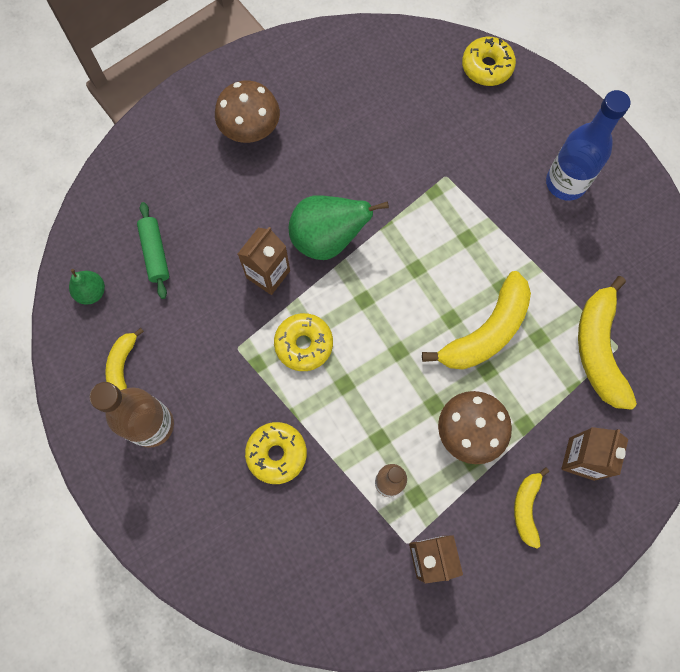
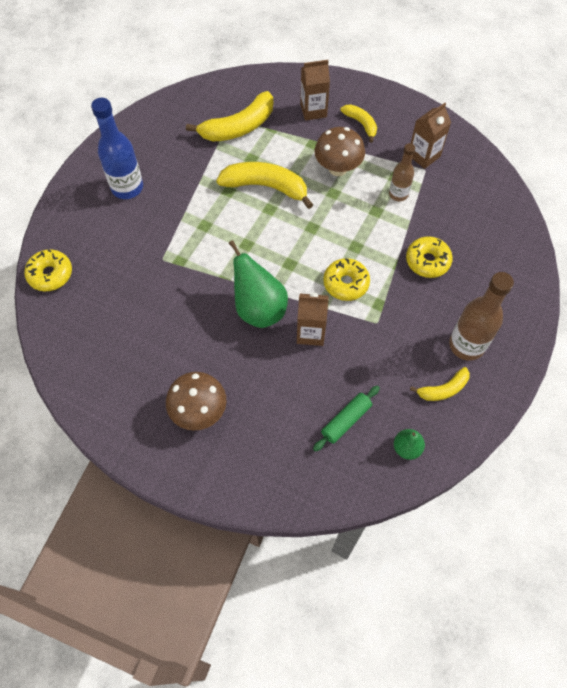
camera: 120 degrees left, 10 degrees down
yellow banana [514,467,549,549] -> yellow banana turned 105 degrees counterclockwise [340,104,377,143]

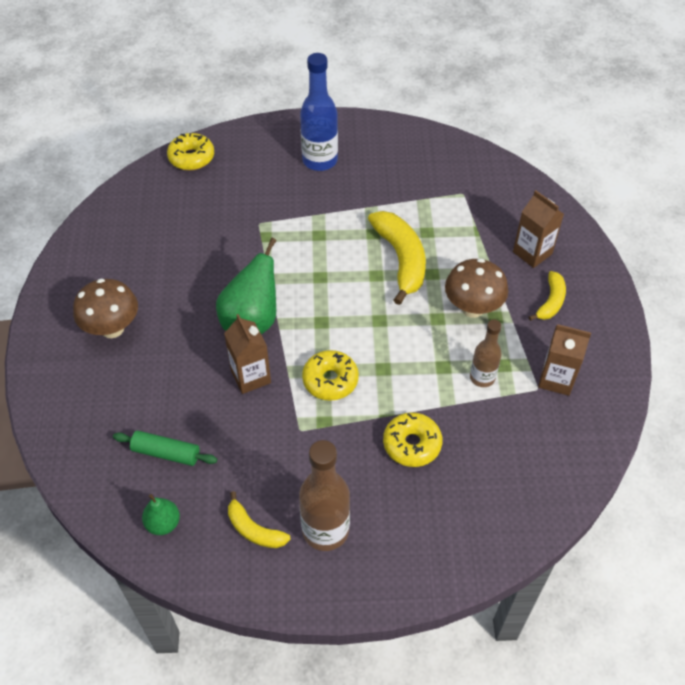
camera: 60 degrees right, 10 degrees down
yellow banana [186,91,273,142] -> none

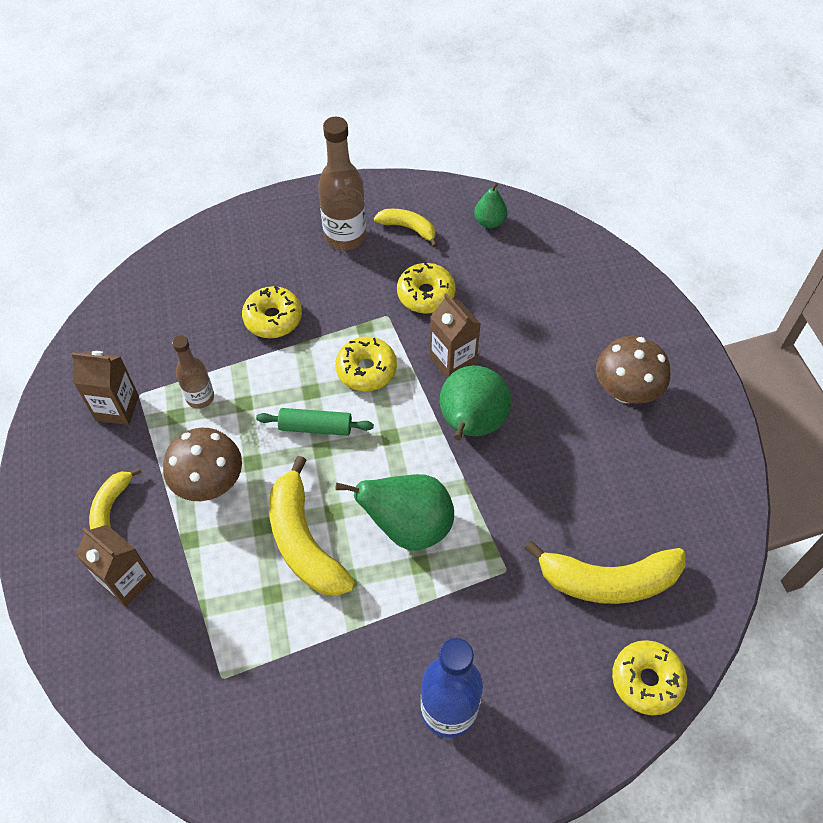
camera: 170 degrees right, 5 degrees up
green rolling pin [113,431,217,466] -> green rolling pin moved to [256,408,374,436]
none -> green pear [335,474,454,550]
none -> yellow donut [397,262,456,313]
none -> yellow banana [524,541,685,604]

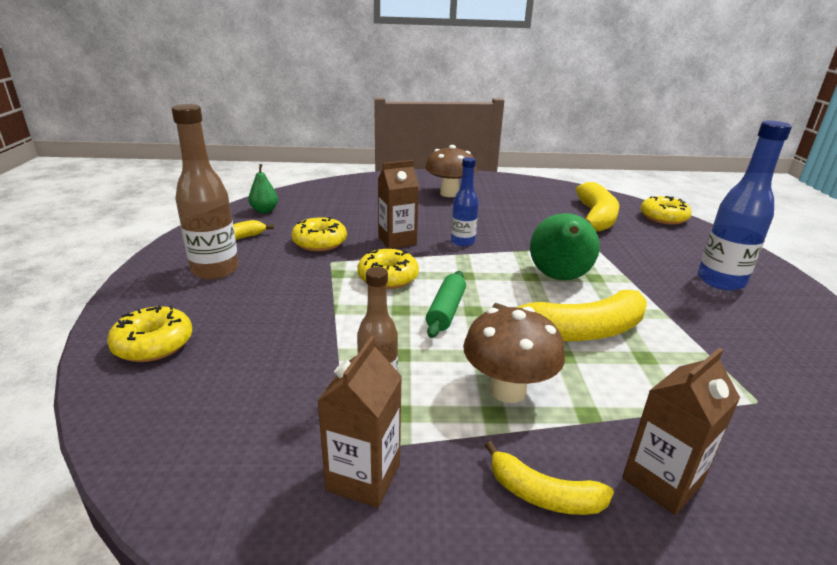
camera: 80 degrees left, 30 degrees down
yellow donut [242,286,302,338] -> yellow donut moved to [107,305,192,362]
green pear [440,366,512,440] -> blue bottle [451,157,479,247]

